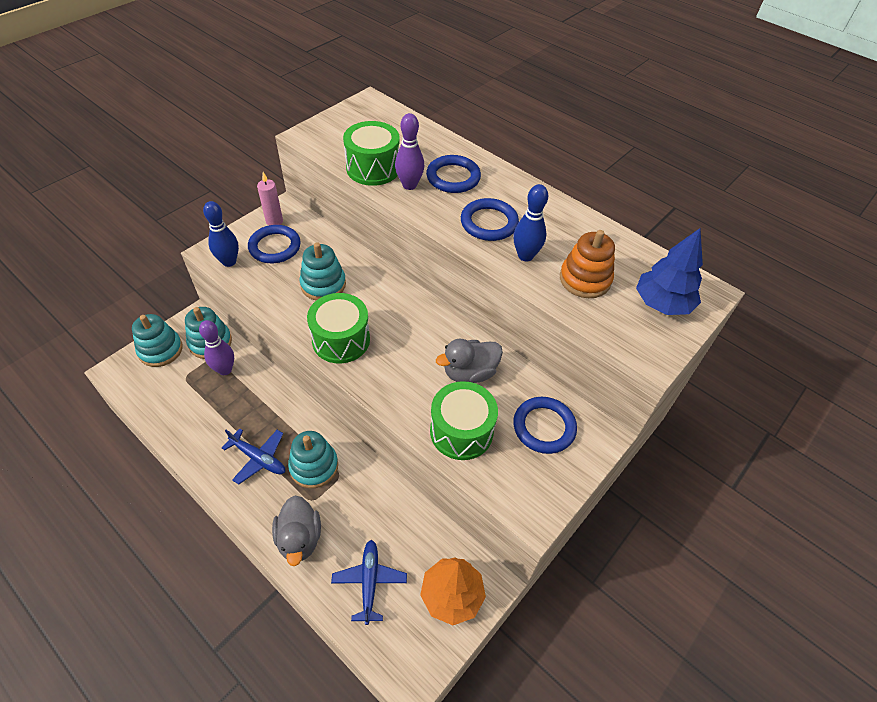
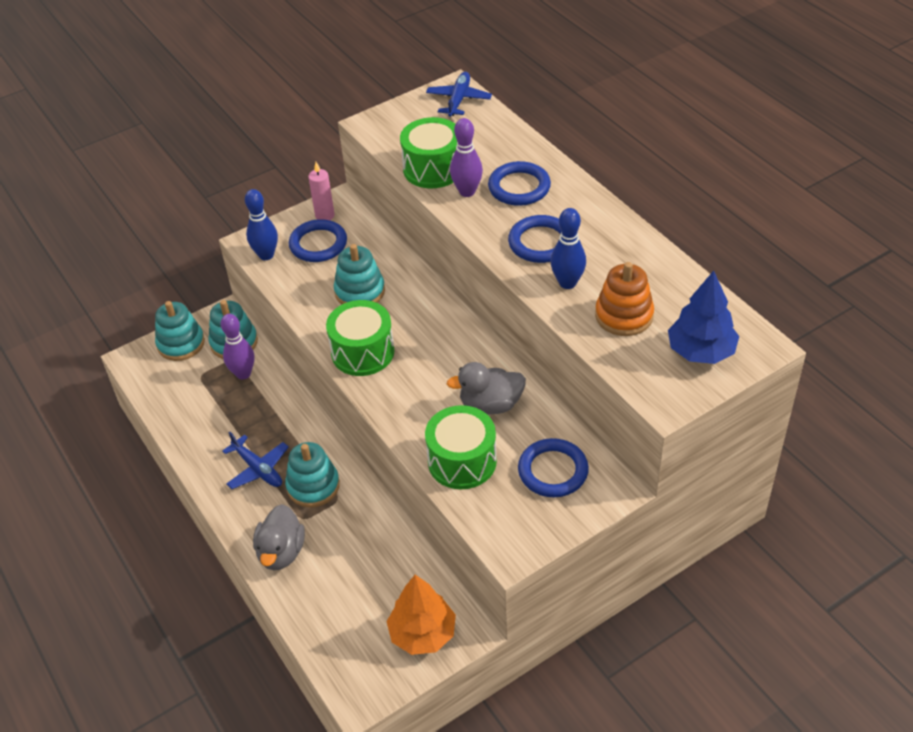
camera: 20 degrees right, 5 degrees down
blue plane [331,540,407,625] -> blue plane moved to [426,72,492,117]

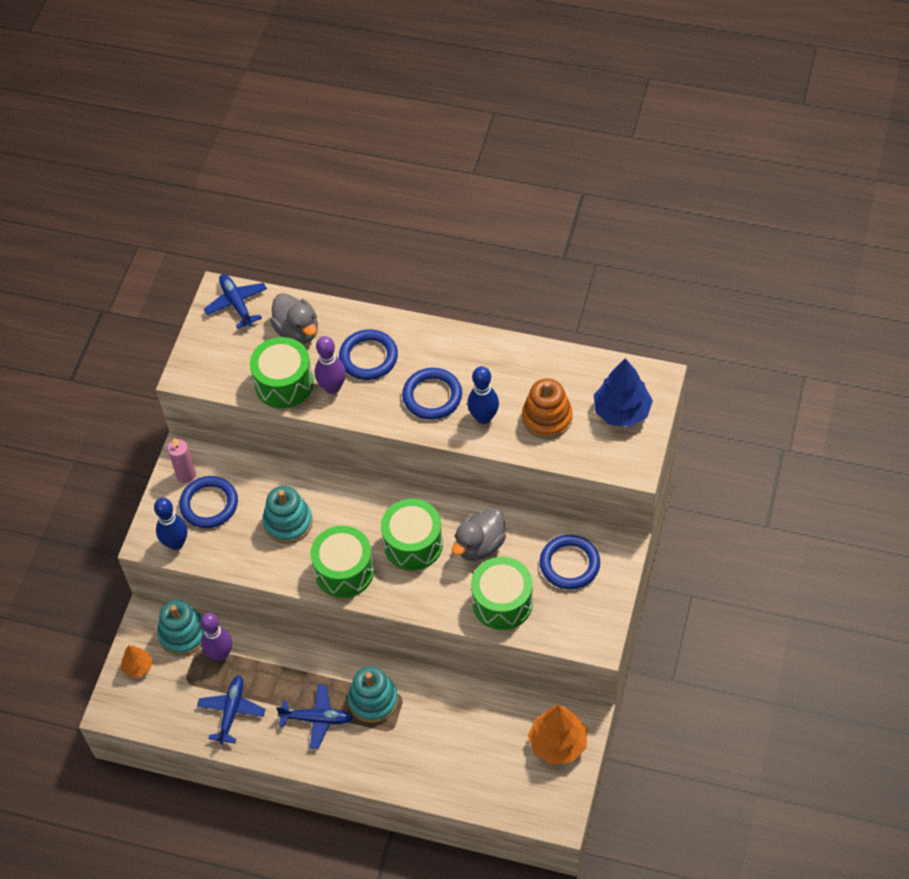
camera: 40 degrees left, 10 degrees up
turquoise stacking toy [155,301,205,361] -> orange tree [121,645,153,678]
grey duck [253,504,305,570] -> grey duck moved to [270,293,318,344]
none -> blue plane [197,675,265,745]
none -> green drum [381,499,443,571]

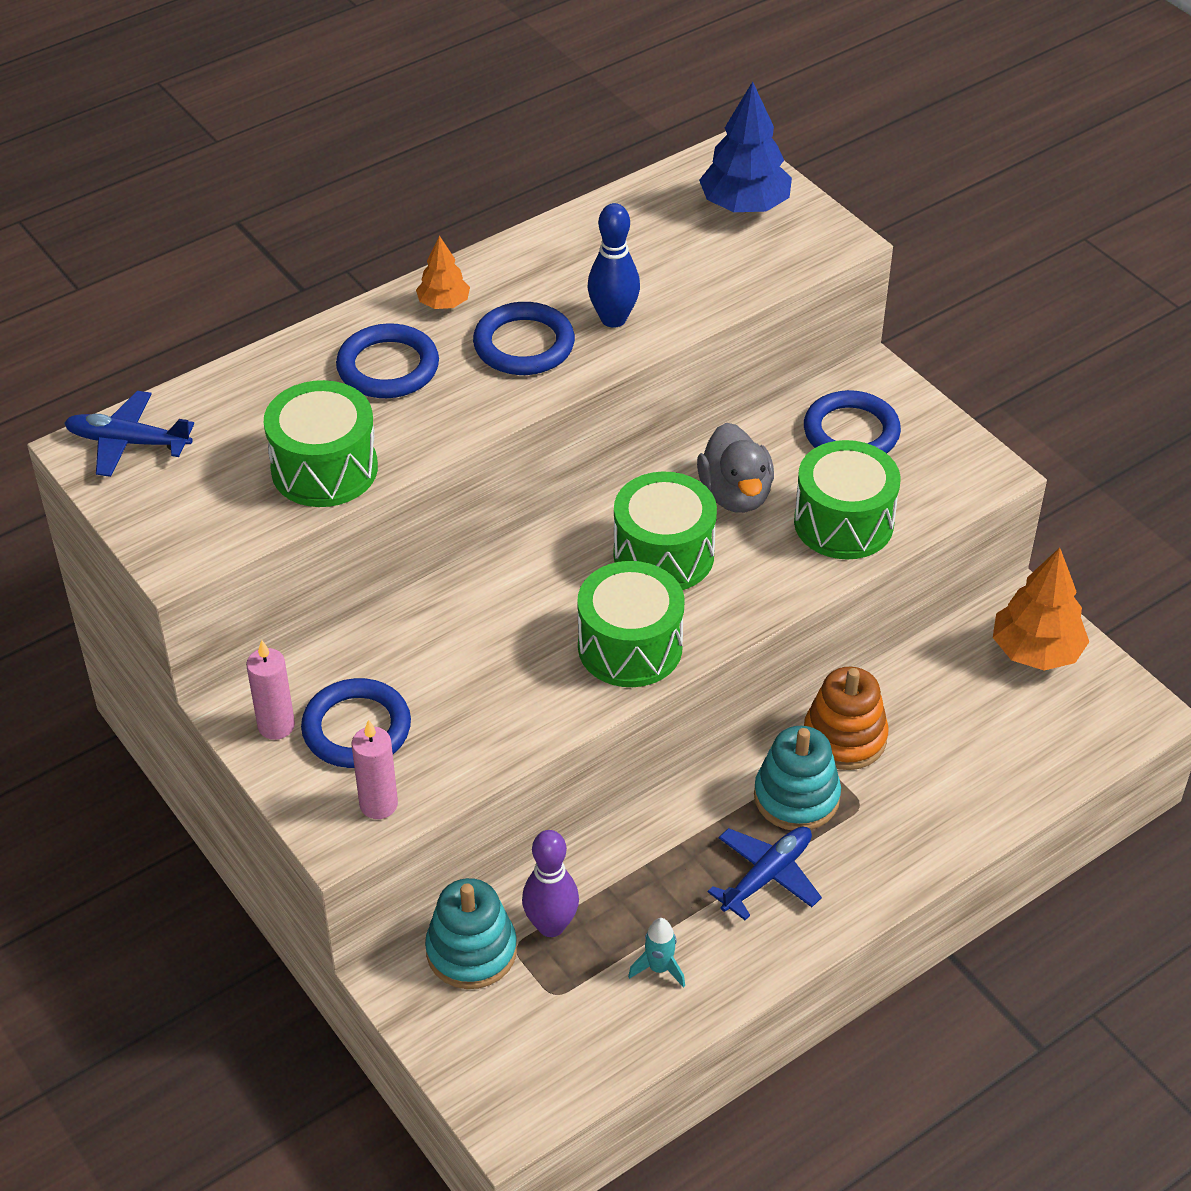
camera: 55 degrees left, 10 degrees down
orange tree [121,645,153,678] -> orange tree moved to [416,236,470,309]
blue bowling pin [154,498,187,550] -> pink candle [352,719,398,819]
blue plane [197,675,265,745] -> turquoise rocket [628,918,685,988]
turquoise stacking toy [262,486,313,544] -> none
grey duck [270,293,318,344] -> none
purple bowling pin [315,336,346,394] -> none
orange stacking toy [522,378,573,439] -> orange stacking toy moved to [804,667,889,770]

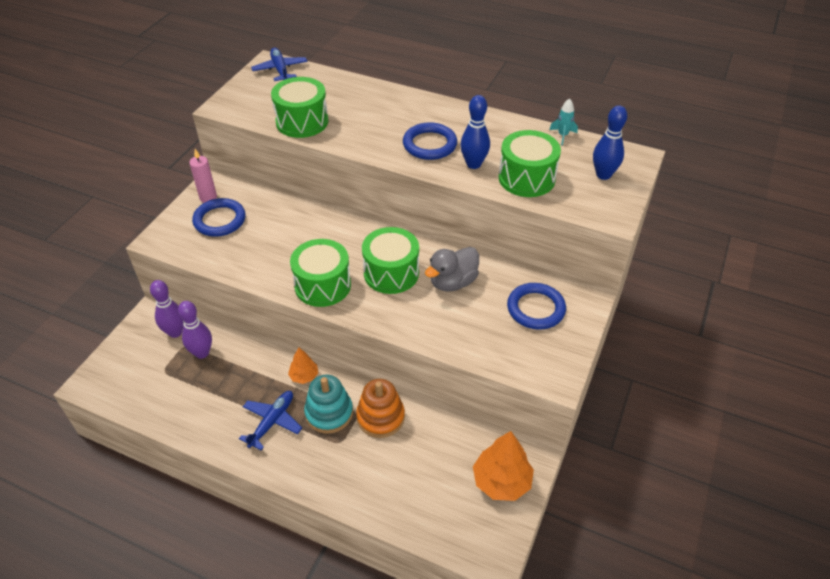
camera: 60 degrees right, 0 degrees up
blue ring [336,323,439,398] -> none
pink candle [352,719,398,819] -> none
orange tree [416,236,470,309] -> orange tree moved to [288,348,319,384]
turquoise stacking toy [425,878,517,989] -> purple bowling pin [150,280,184,338]
turquoise rocket [628,918,685,988] -> turquoise rocket moved to [549,99,578,145]
blue tree [699,81,792,212] -> blue bowling pin [593,105,627,180]
blue plane [708,826,822,920] -> blue plane turned 75 degrees counterclockwise [239,391,302,450]
green drum [794,440,900,559] -> green drum moved to [498,130,561,197]

